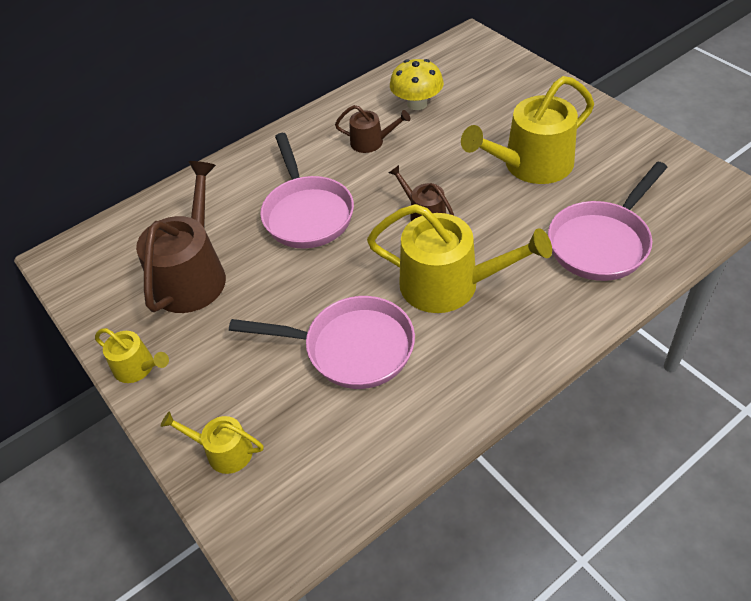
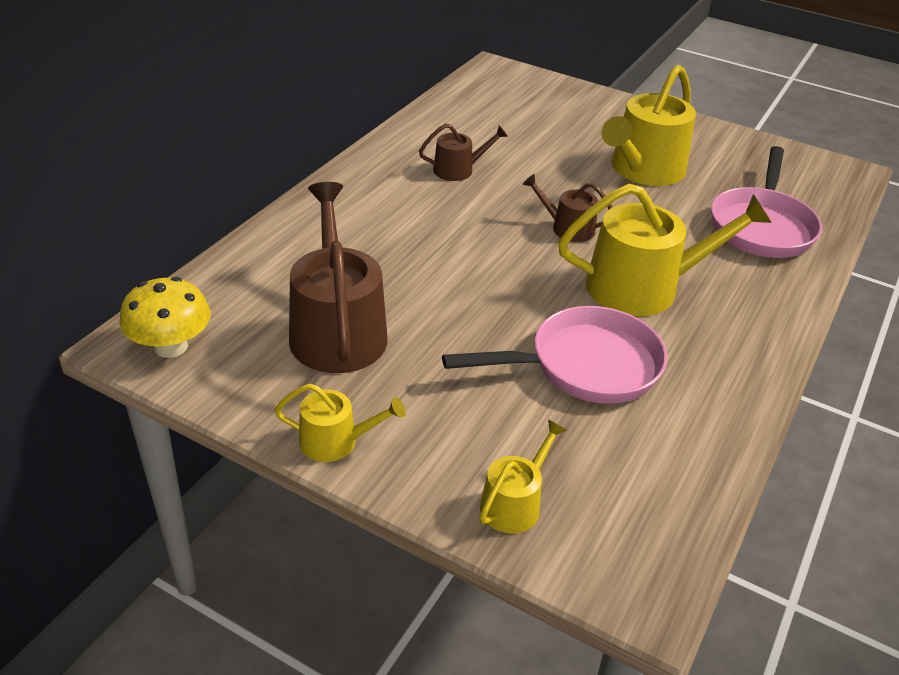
camera: 30 degrees left, 10 degrees down
yellow watering can [160,411,264,474] -> yellow watering can turned 135 degrees clockwise [480,419,567,534]
pink pan [260,133,354,249] -> none
yellow mushroom [390,59,444,110] -> yellow mushroom moved to [119,277,211,358]

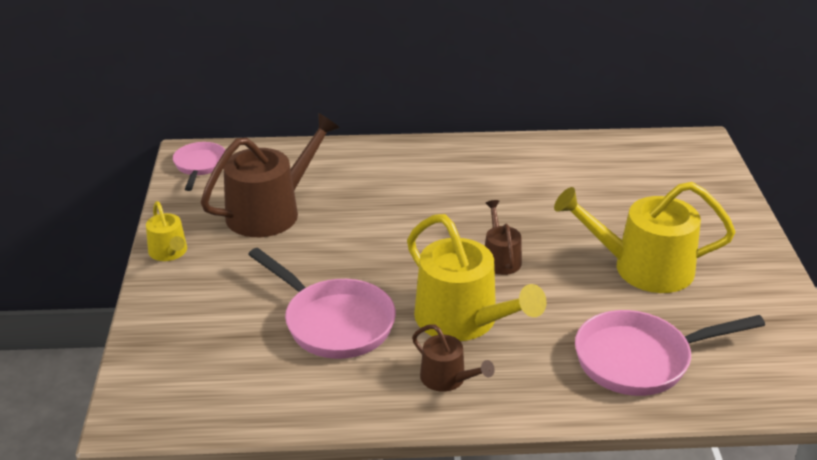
camera: 60 degrees right, 5 degrees down
yellow mushroom [119,277,211,358] -> pink pan [173,142,225,191]
brown watering can [419,123,508,181] -> brown watering can moved to [412,325,495,392]
yellow watering can [480,419,567,534] -> none

